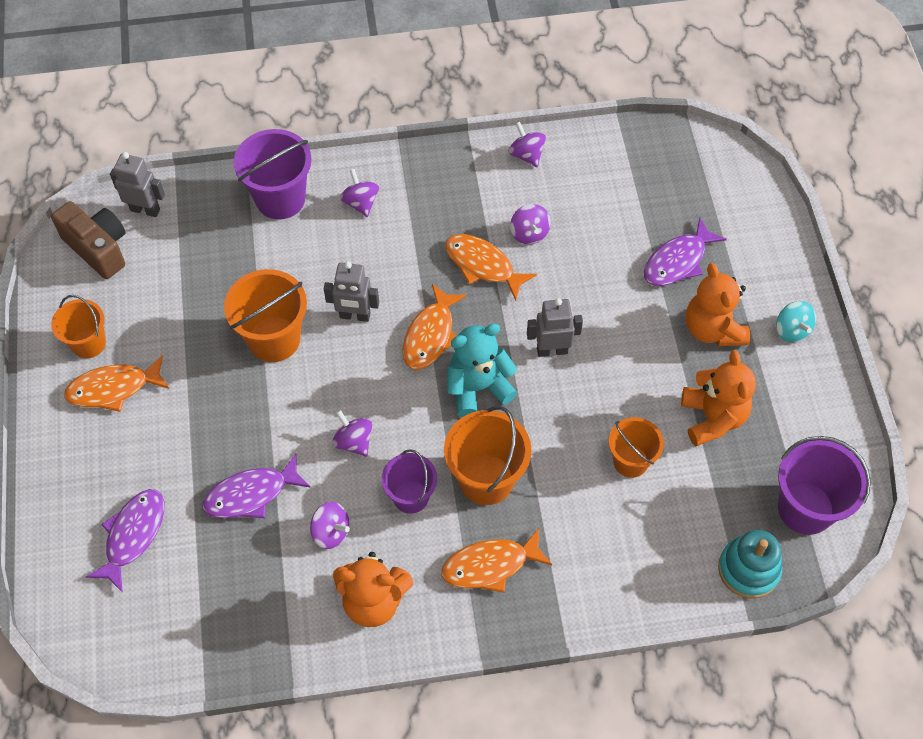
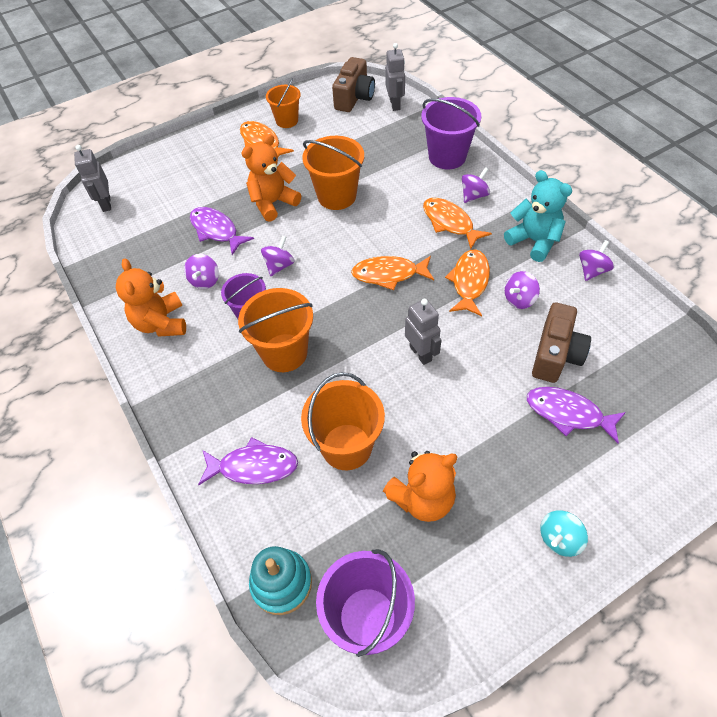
camera: 70 degrees right, 5 degrees down
purple fish [86,489,164,593] -> purple fish moved to [198,437,298,485]
grey robot [324,261,379,322] -> grey robot moved to [74,145,111,212]
orange fish [441,528,552,593] -> orange fish moved to [423,198,492,249]
turquoise teddy bear [447,324,517,417] -> turquoise teddy bear moved to [504,170,572,262]
orange bucket [609,417,664,478] -> orange bucket [301,372,385,470], size x1.55
orange teddy bear [686,263,750,346] -> orange teddy bear moved to [242,134,301,222]
none -> brown camera [532,303,591,383]

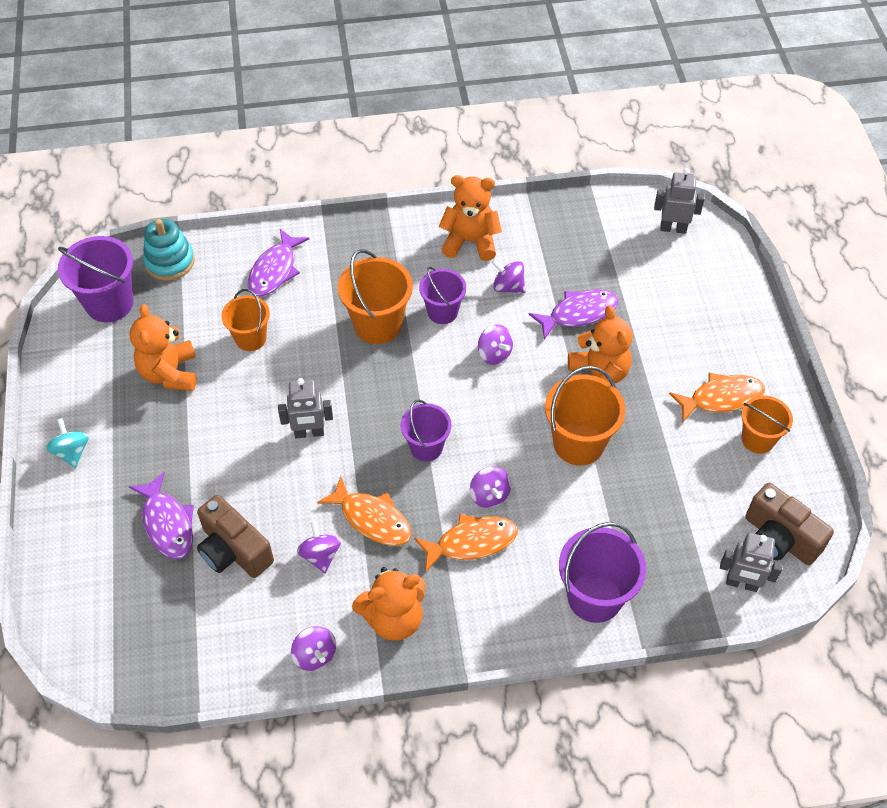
camera: 110 degrees right, 0 degrees up
orange bucket [301,372,385,470] -> orange bucket [221,289,270,351], size x0.64
orange fish [351,256,434,290] -> purple bucket [401,400,452,462]
purple spinning top [462,167,490,203] -> purple spinning top moved to [470,467,511,508]
turquoise teddy bear [504,170,572,262] -> orange teddy bear [352,567,425,641]
purple fish [527,387,626,443] -> purple fish turned 105 degrees clockwise [129,472,194,559]

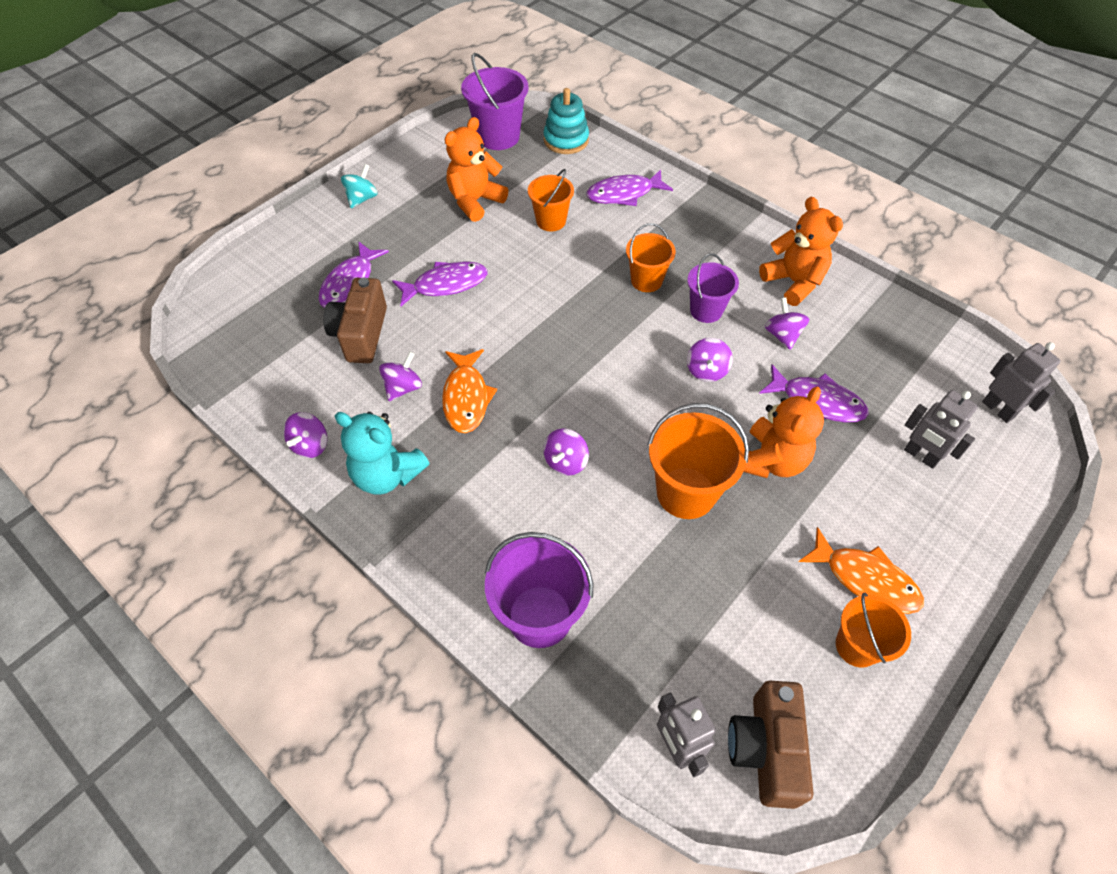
camera: 50 degrees right, 0 degrees up
grey robot [278,378,333,438] -> grey robot moved to [904,390,978,469]
orange bucket [338,249,413,344] -> orange bucket [626,223,676,292], size x0.64
orange teddy bear [352,567,425,641] -> turquoise teddy bear [335,412,429,495]
purple bucket [401,400,452,462] -> none
orange fish [414,514,518,573] -> none
none -> purple fish [392,261,487,306]

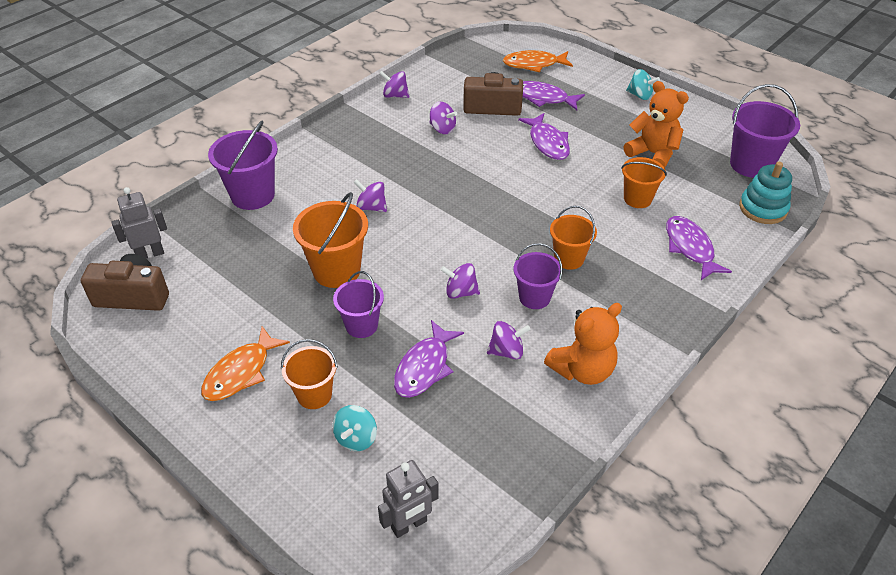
camera: 90 degrees right, 10 degrees down
turquoise teddy bear [335,412,429,495] -> none
orange fish [442,349,497,433] -> orange fish moved to [503,50,573,72]
orange teddy bear [743,387,824,478] -> purple bucket [333,271,384,338]
orange bucket [836,593,911,668] -> orange bucket moved to [281,339,338,409]
grey robot [904,390,978,469] -> turquoise spinning top [333,405,377,451]

